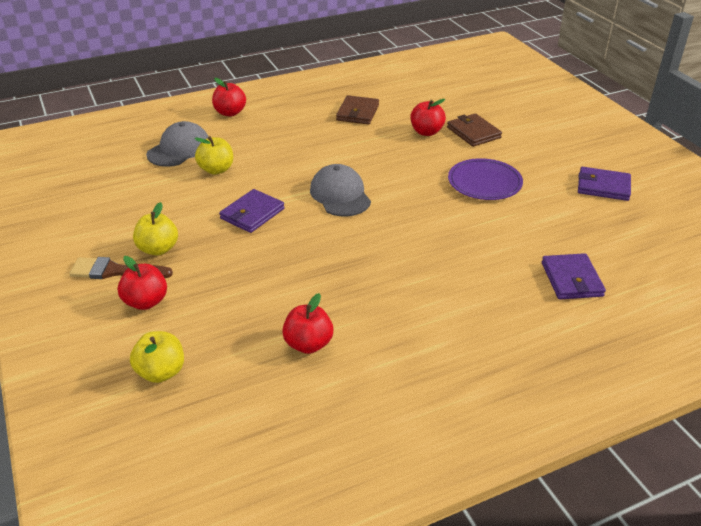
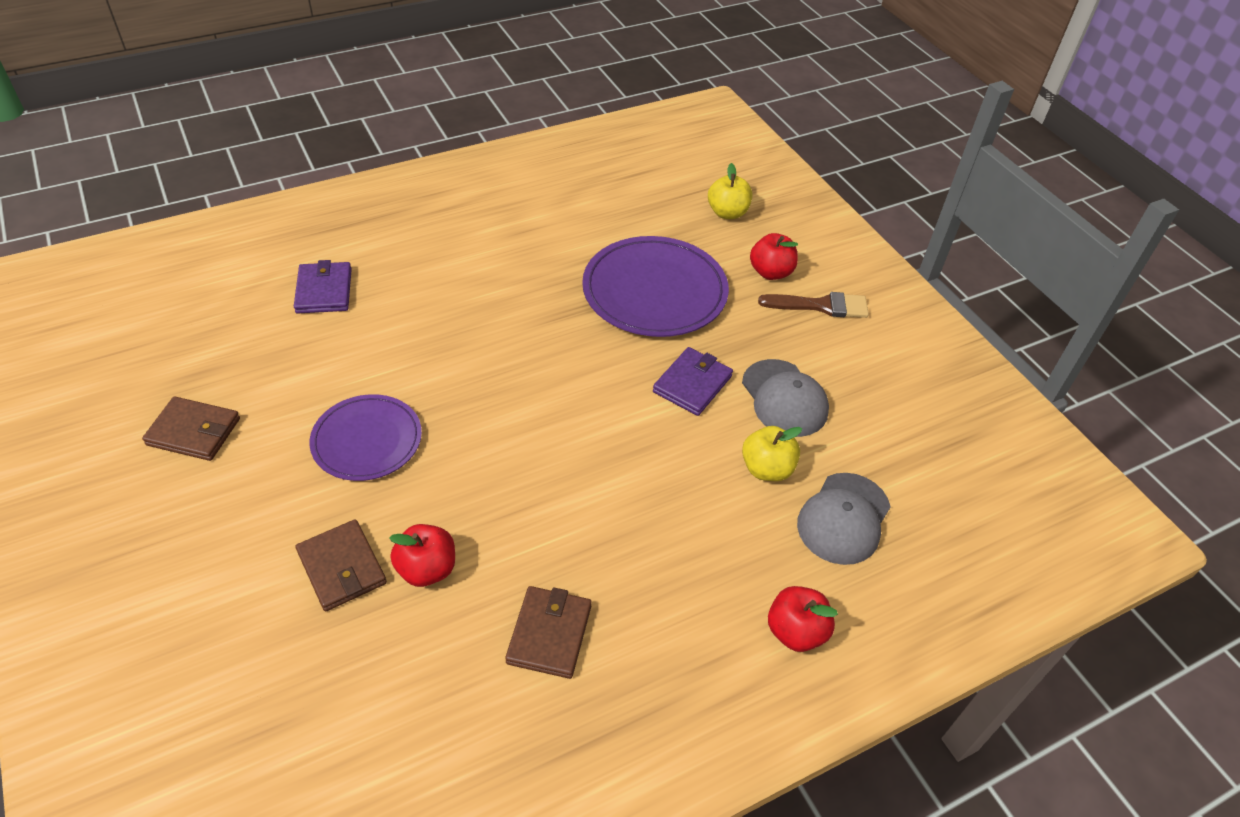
camera: 175 degrees right, 10 degrees up
yellow apple [133,202,178,256] -> none
red apple [282,293,334,354] -> none
grey cap [310,164,371,216] -> grey cap moved to [742,359,829,437]
purple wallet [578,167,631,201] -> brown wallet [142,396,240,461]
none -> purple plate [582,236,729,337]

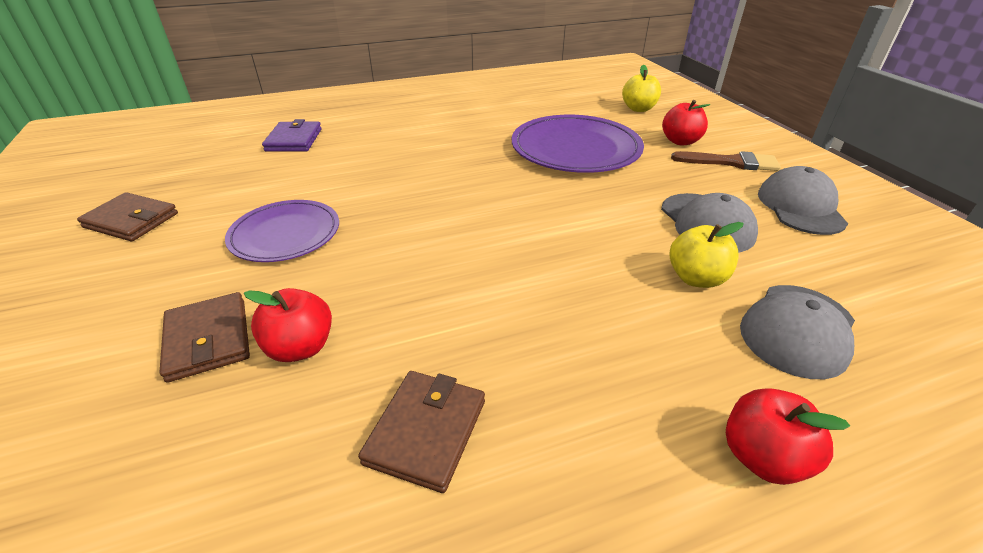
camera: 10 degrees right, 10 degrees down
purple wallet [653,347,733,416] -> none
none -> grey cap [758,166,848,235]

